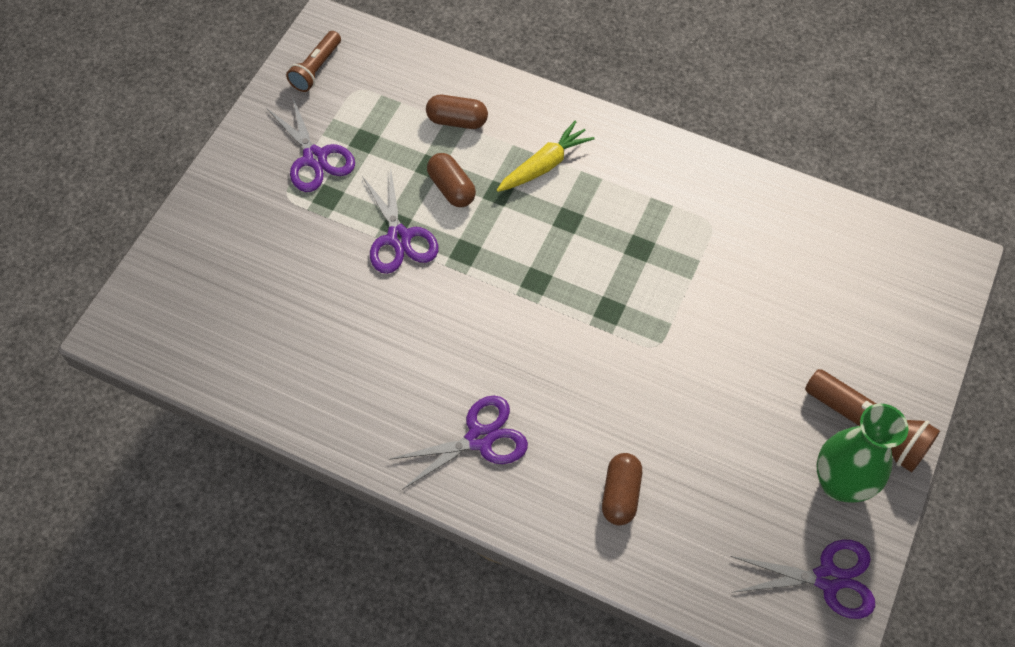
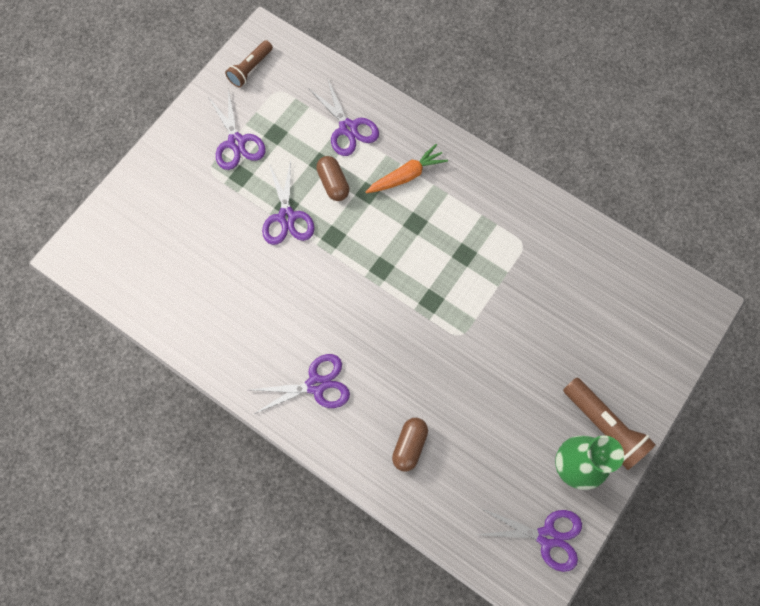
camera: 10 degrees right, 10 degrees up
brown capsule [426,95,488,129] -> purple scissors [308,78,379,156]
yellow carrot [497,121,594,192] -> orange carrot [366,144,448,193]

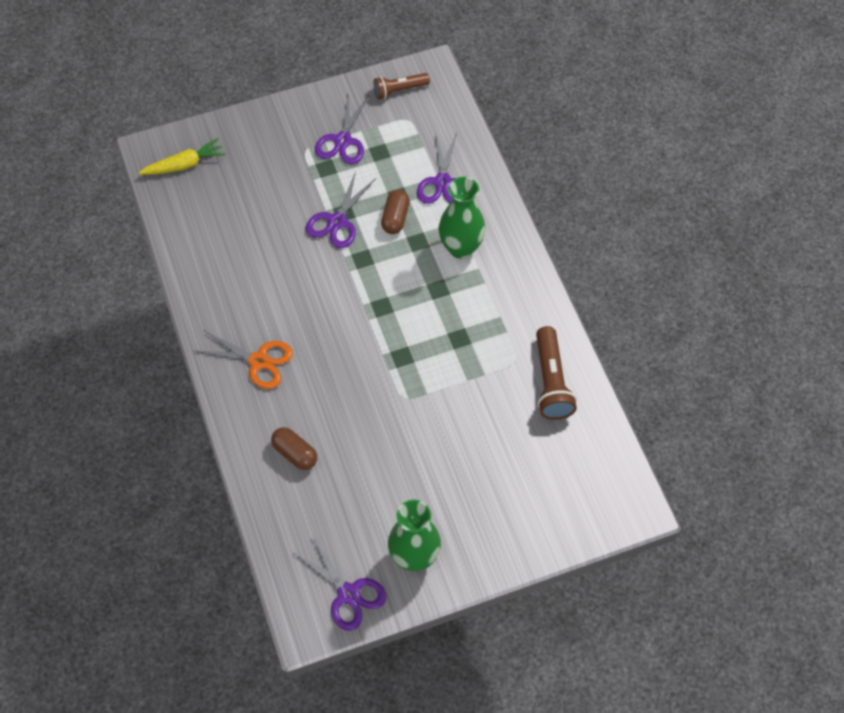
camera: 35 degrees right, 10 degrees down
purple scissors [251,354,350,414] -> orange scissors [195,330,293,389]
orange carrot [366,144,448,193] -> green vase [439,177,485,259]
brown capsule [392,418,428,472] -> brown capsule turned 75 degrees clockwise [271,427,317,470]
brown flashlight [563,378,656,470] -> brown flashlight moved to [536,326,577,420]
none -> yellow carrot [139,138,225,175]

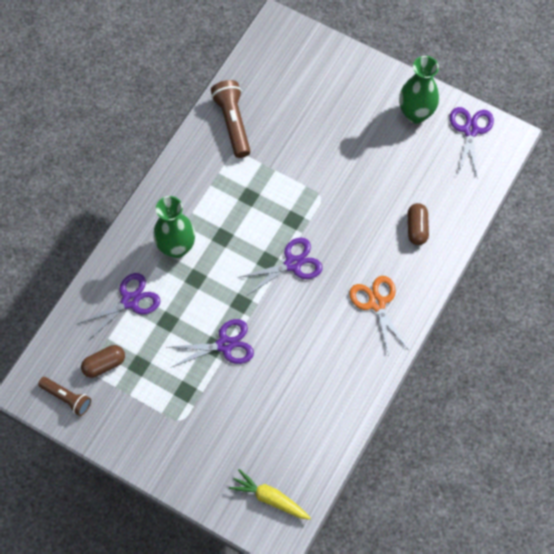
camera: 130 degrees left, 5 degrees up
purple scissors [315,95,369,164] -> purple scissors moved to [238,238,323,295]
brown capsule [381,190,410,234] -> brown capsule moved to [81,345,125,378]
brown flashlight [536,326,577,420] -> brown flashlight turned 60 degrees counterclockwise [211,80,250,158]

